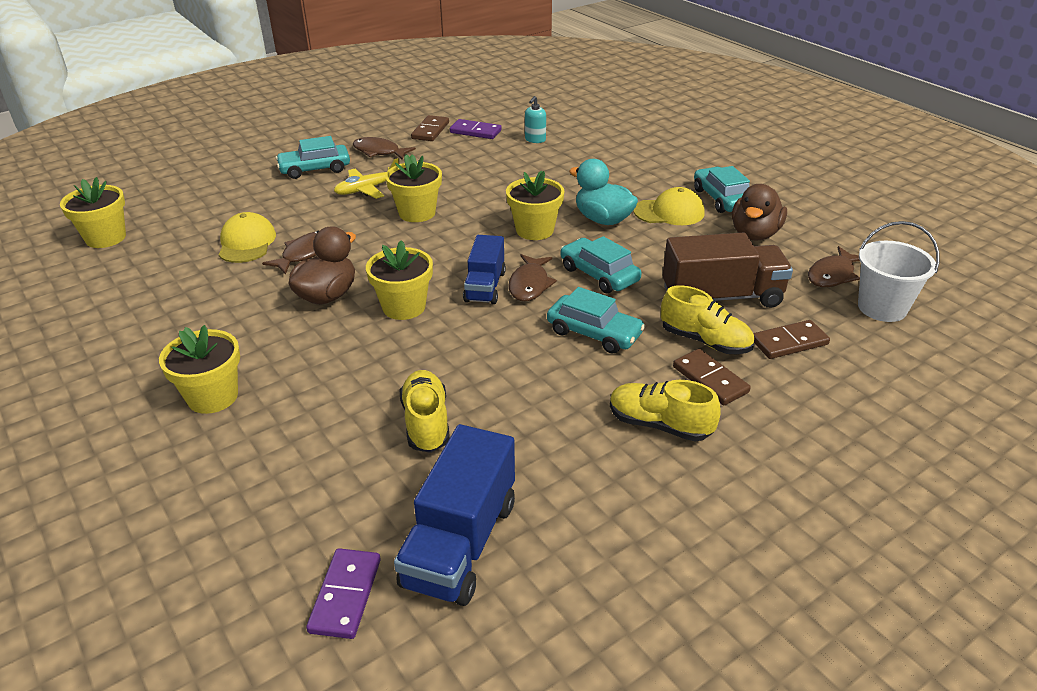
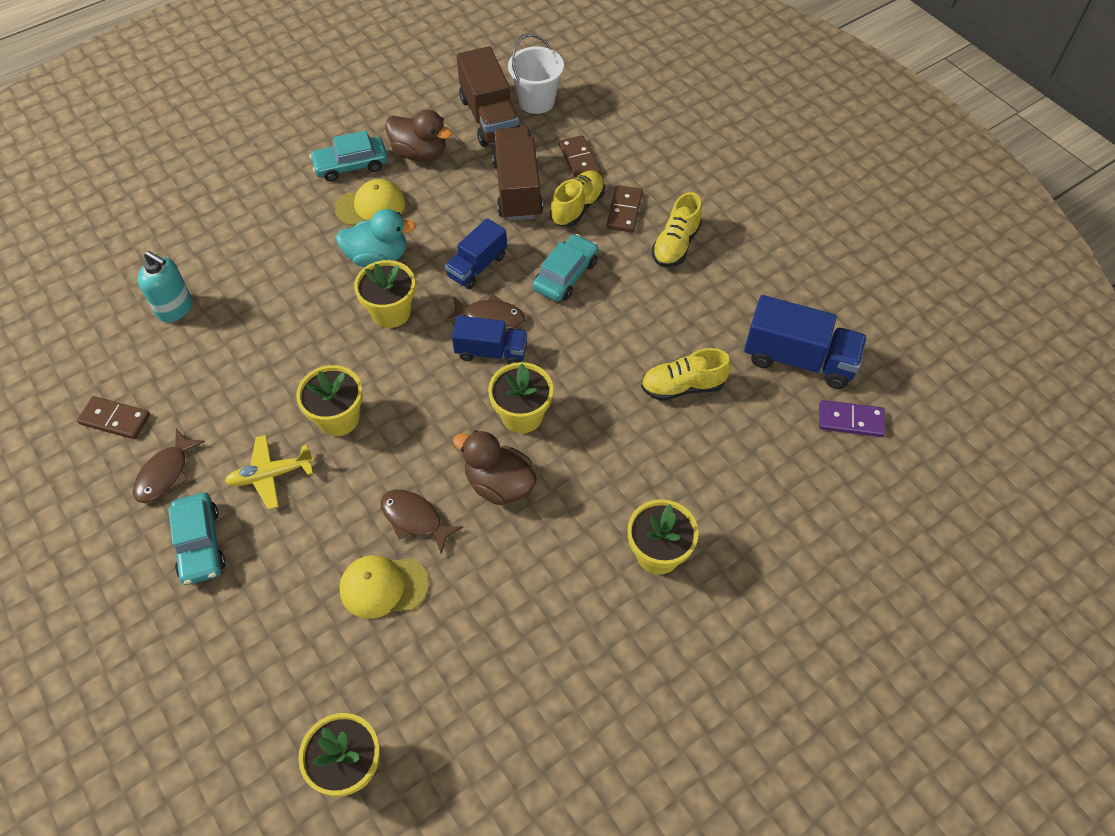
camera: 90 degrees left, 20 degrees up
yellow plane [334,158,399,199] -> yellow plane turned 105 degrees clockwise [225,435,314,510]
purple domino [450,119,502,139] -> none
turquoise soap dispenser [525,96,546,143] -> turquoise soap dispenser [138,251,192,322], size x1.52
turquoise car [561,236,642,293] -> blue truck [445,218,507,289]
turquoise duck [569,159,638,225] -> turquoise duck turned 135 degrees counterclockwise [335,209,416,267]
yellow cap [633,187,704,225] -> yellow cap turned 75 degrees clockwise [335,179,405,226]
brown domino [673,349,751,405] -> brown domino turned 45 degrees counterclockwise [607,185,643,233]
brown fish [808,246,860,287] -> brown truck [457,46,520,147]

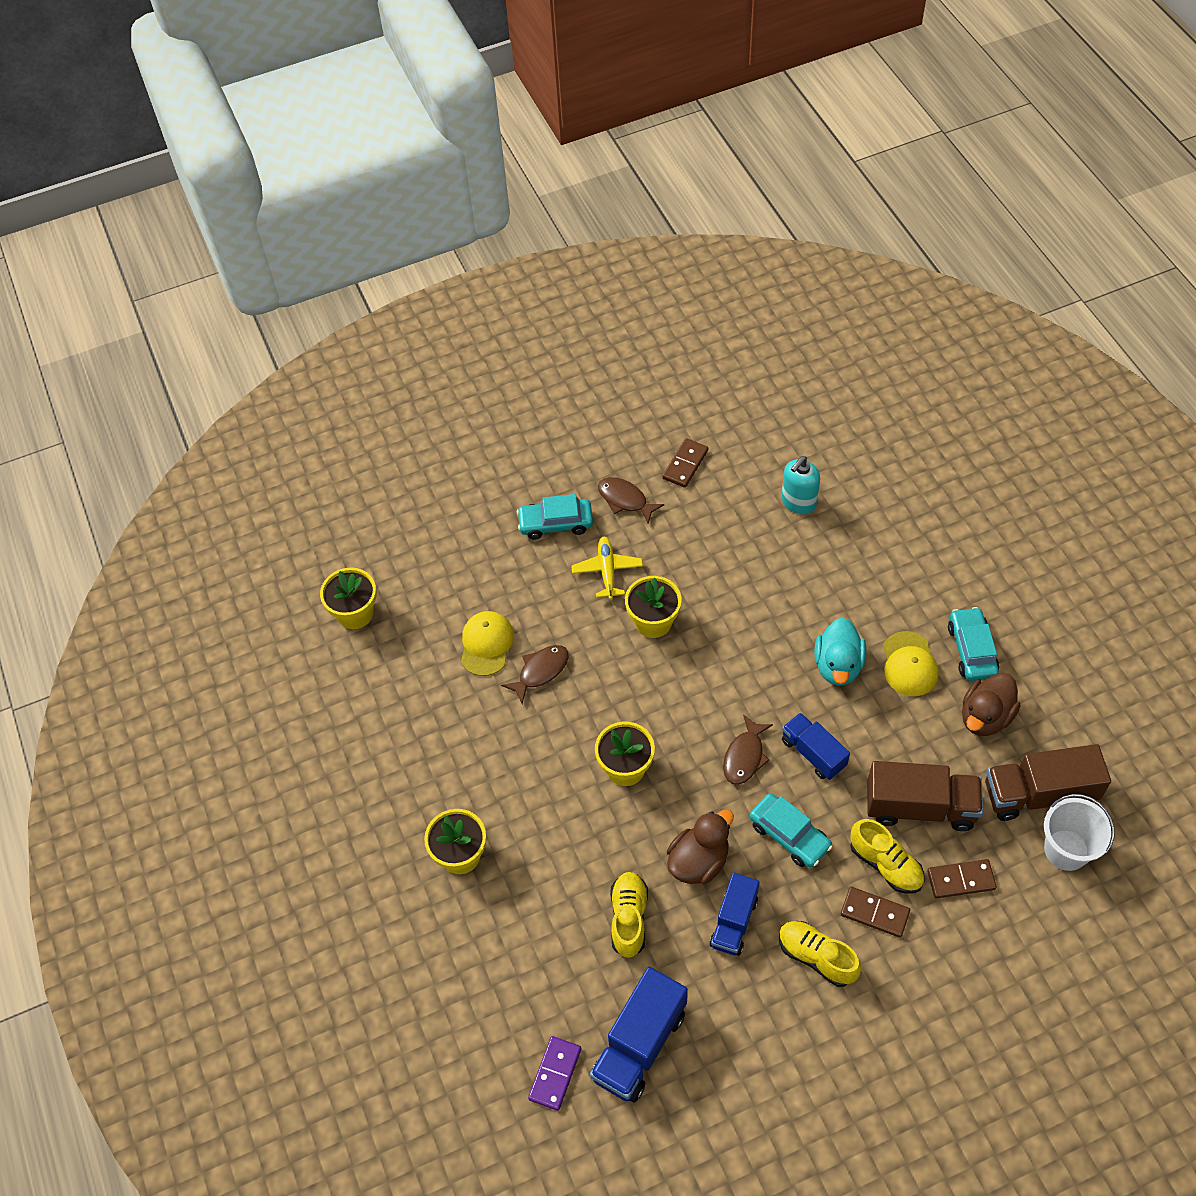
camera: 105 degrees right, 0 degrees up
yellow flower pot [354,260,415,328] -> none
blue truck [452,316,528,365] -> blue truck moved to [710,872,759,956]
brown duck [453,430,537,505] -> brown duck moved to [667,810,734,884]

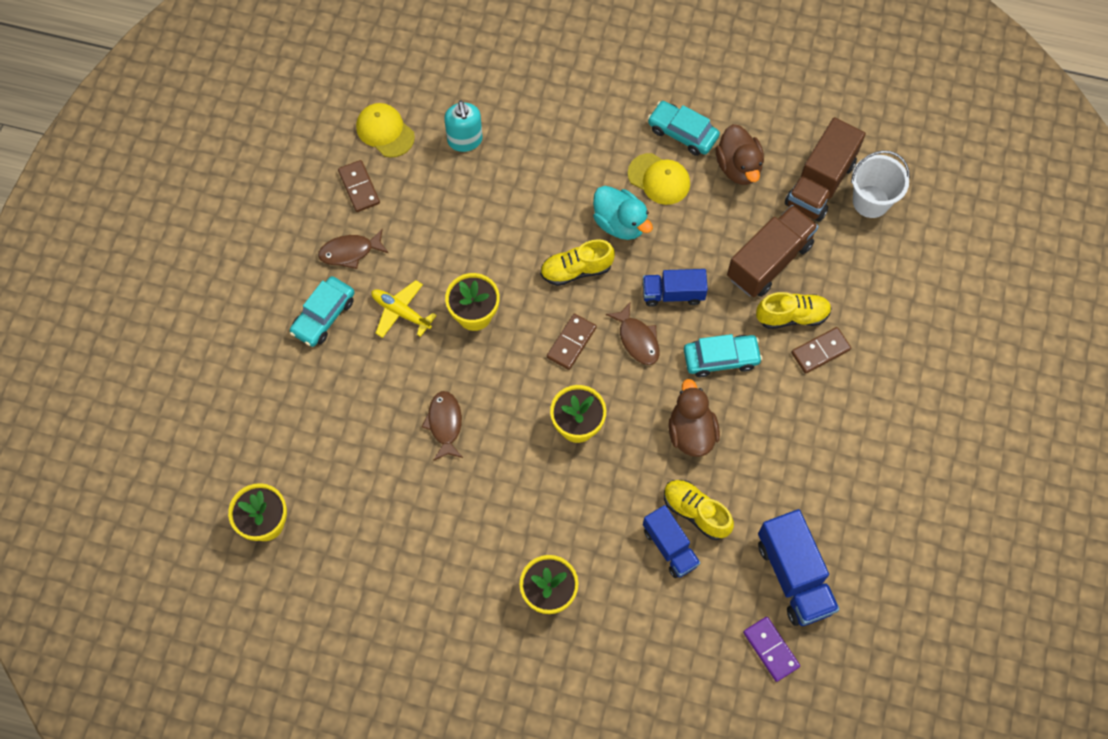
camera: 55 degrees left, 10 degrees up
yellow cap [461,611,514,676] -> yellow cap moved to [356,103,415,158]
blue truck [710,872,759,956] -> blue truck moved to [643,505,700,578]
yellow shoe [779,921,861,987] -> yellow shoe moved to [540,239,615,286]
brown domino [927,859,997,899] -> brown domino moved to [547,314,597,370]

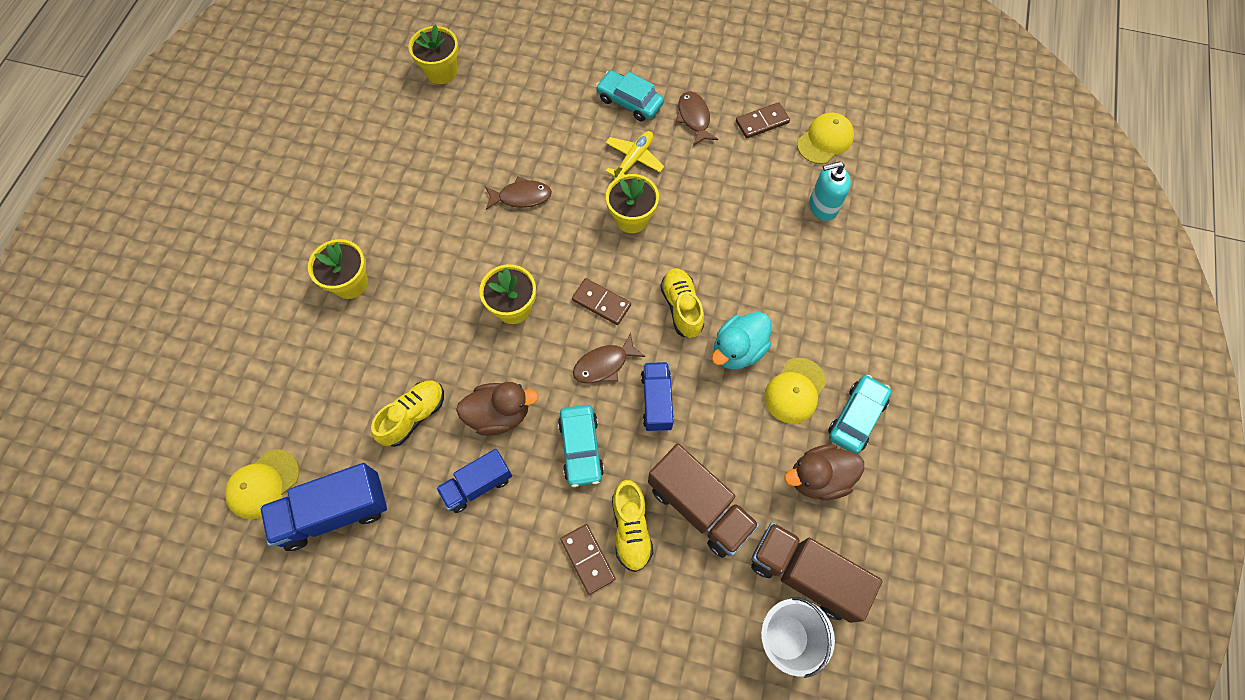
camera: 90 degrees right, 0 degrees up
blue truck [643,505,700,578] -> blue truck moved to [436,449,512,513]
purple domino [743,617,800,682] -> yellow cap [225,449,299,519]

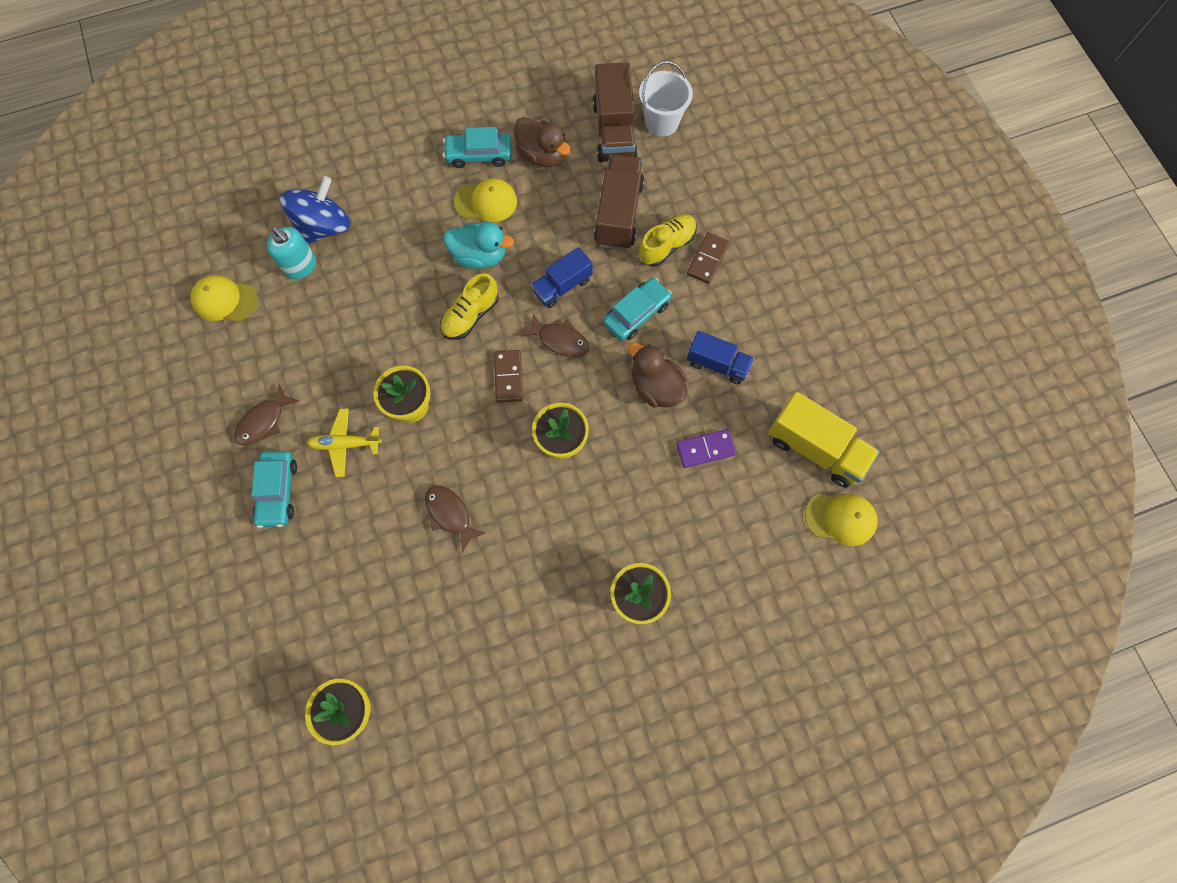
camera: 125 degrees left, 5 degrees up
blue truck [260,463,387,551] -> yellow truck [768,392,880,488]
yellow shoe [371,381,444,447] -> purple domino [676,429,736,468]
brown domino [736,102,790,139] -> none
none -> blue spinning top [280,176,350,244]

